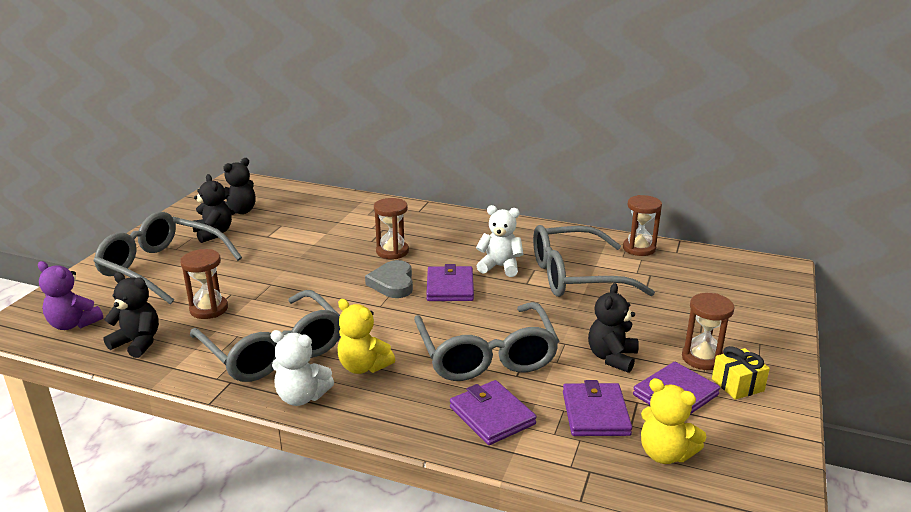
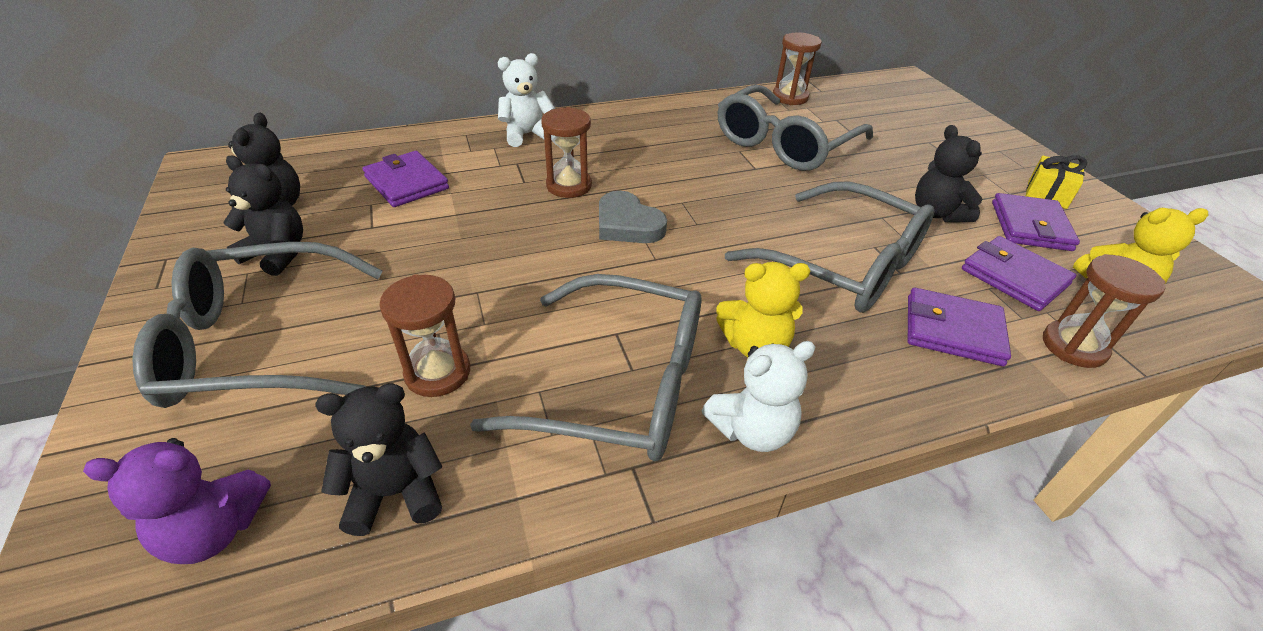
camera: 40 degrees left, 15 degrees up
purple wallet [426,264,474,301] -> purple wallet moved to [363,151,449,207]
white teddy bear [476,205,524,277] -> white teddy bear moved to [498,53,555,147]
brown hourglass [682,293,734,370] -> brown hourglass moved to [1043,254,1166,368]

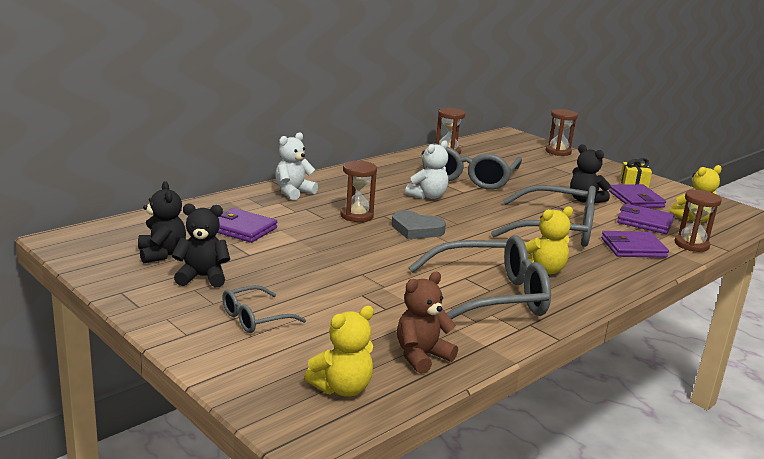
camera: 25 degrees left, 20 degrees down
purple teddy bear [83,438,271,564] -> yellow teddy bear [304,306,374,397]
grey glasses [132,242,383,408] -> grey glasses [222,285,306,333], size x0.50
black teddy bear [315,383,443,536] -> brown teddy bear [397,272,458,374]
brown hourglass [379,274,470,397] -> brown hourglass moved to [546,109,578,156]
white teddy bear [702,341,815,452] -> white teddy bear moved to [405,140,448,199]

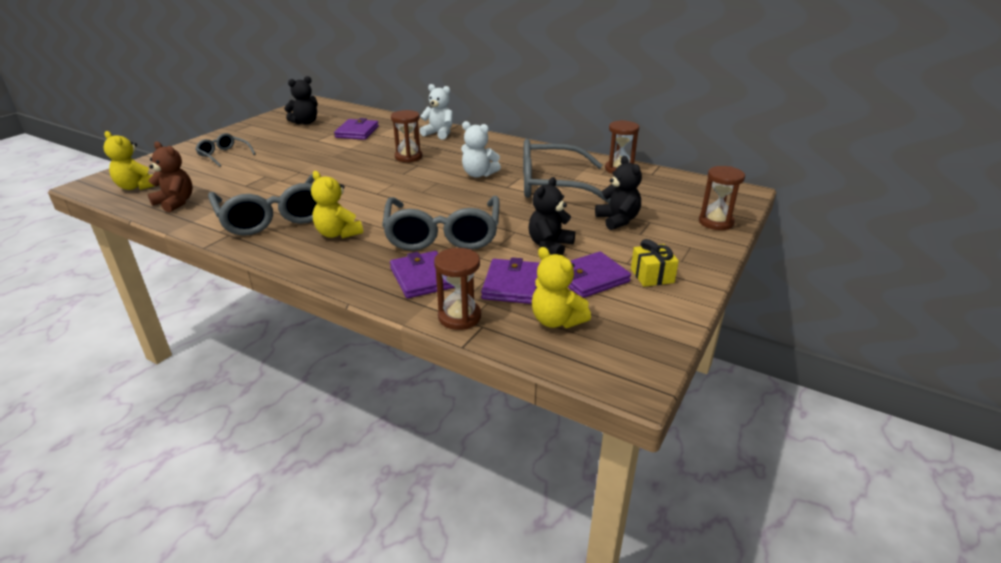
camera: 75 degrees right, 10 degrees up
black teddy bear [172,203,230,287] -> black teddy bear moved to [595,156,642,230]
grey heart [391,210,446,239] -> none

